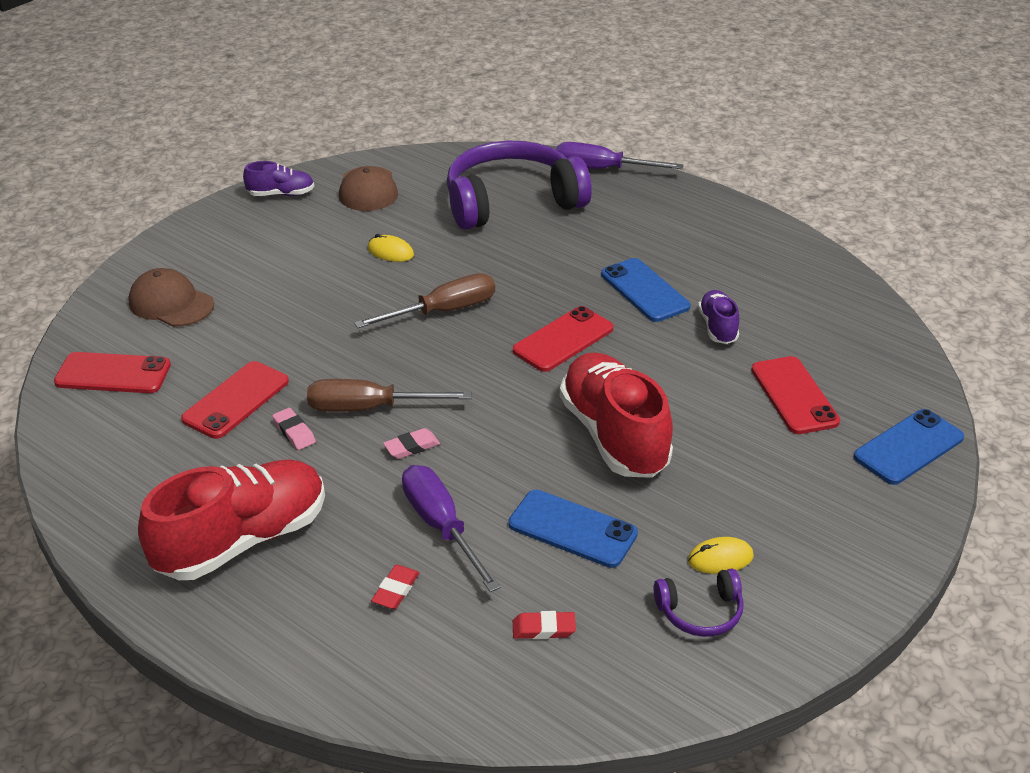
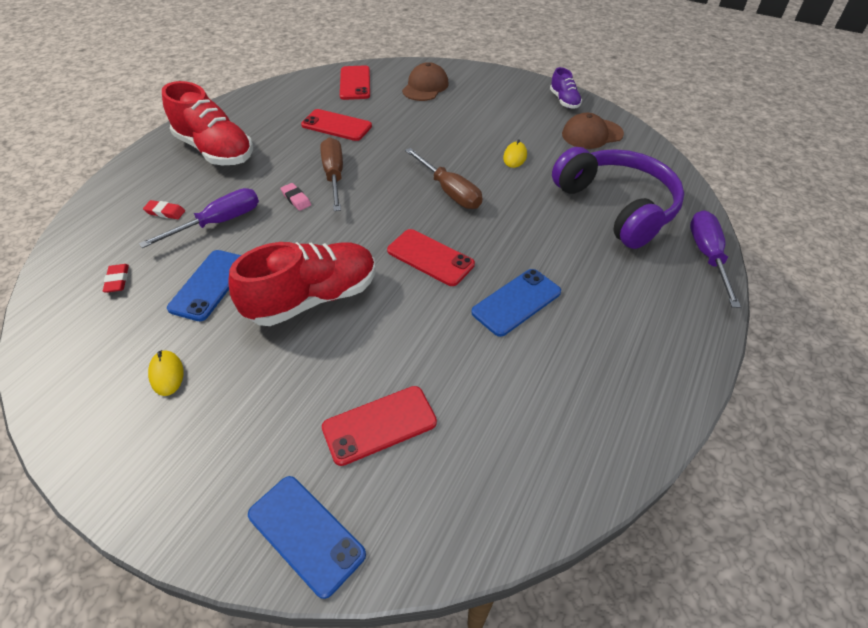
camera: 80 degrees right, 10 degrees up
pink eraser [272,408,316,450] -> none
purple headphones [654,569,744,637] -> none
purple shoe [698,290,739,344] -> none

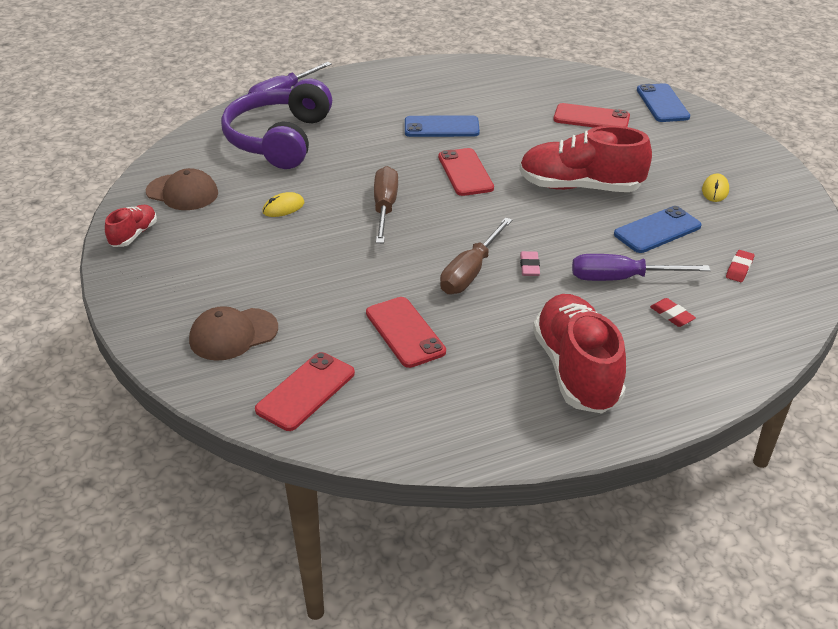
camera: 140 degrees left, 10 degrees down
purple shoe [550,67,582,109] -> red shoe [105,205,157,247]

